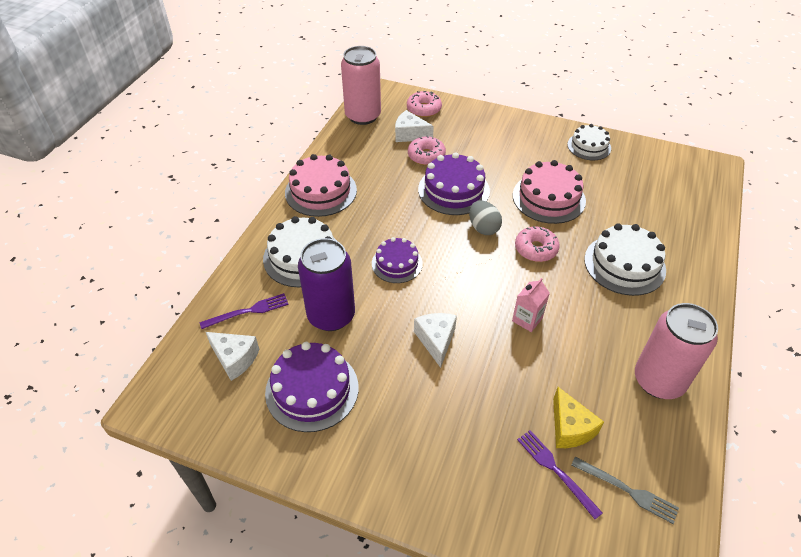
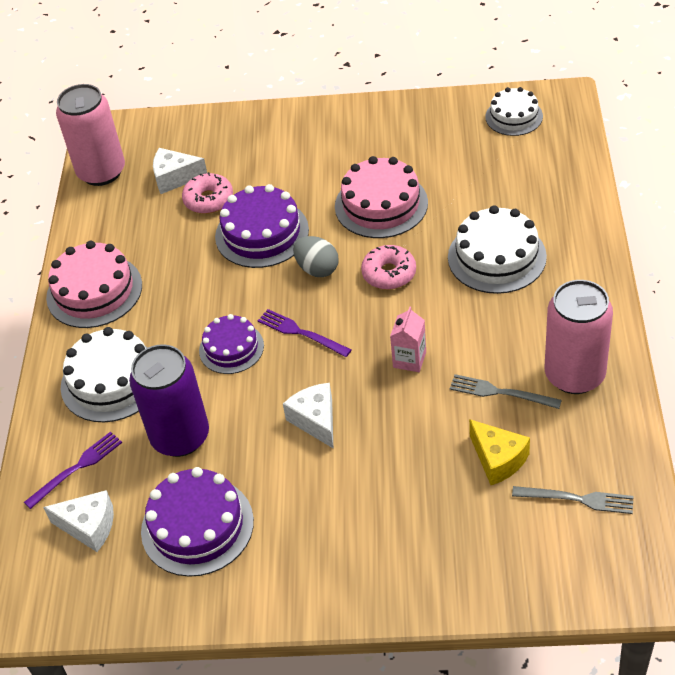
camera: 15 degrees left, 0 degrees up
pink donut [407,91,442,117] -> none
purple fork [517,430,603,519] -> purple fork moved to [258,309,352,357]
white cake [567,124,611,160] -> white cake moved to [485,87,543,136]
none -> grey fork [450,374,562,409]

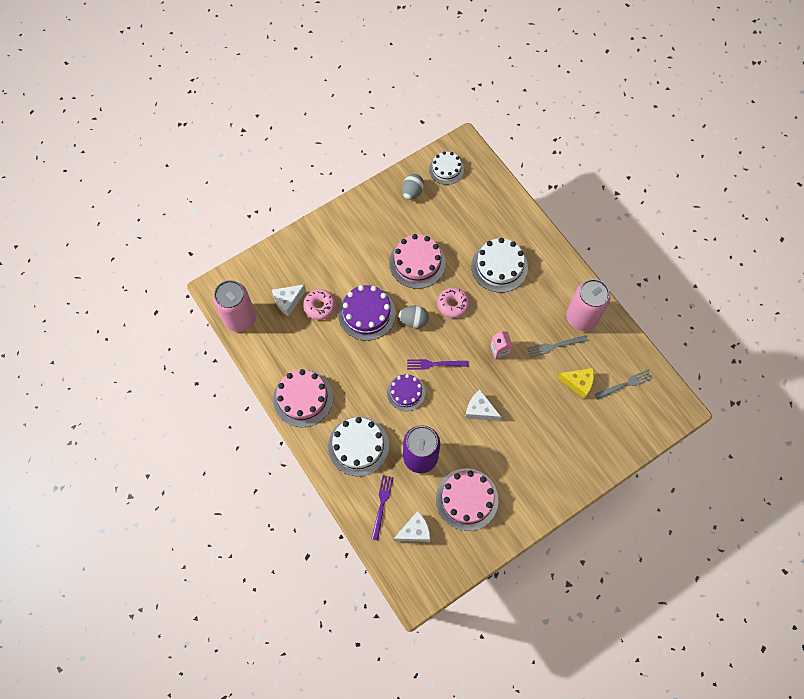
camera: 40 degrees left, 20 degrees up
purple cake [141,467,254,577] -> pink cake [436,469,498,531]
none -> grey egg [402,174,424,200]

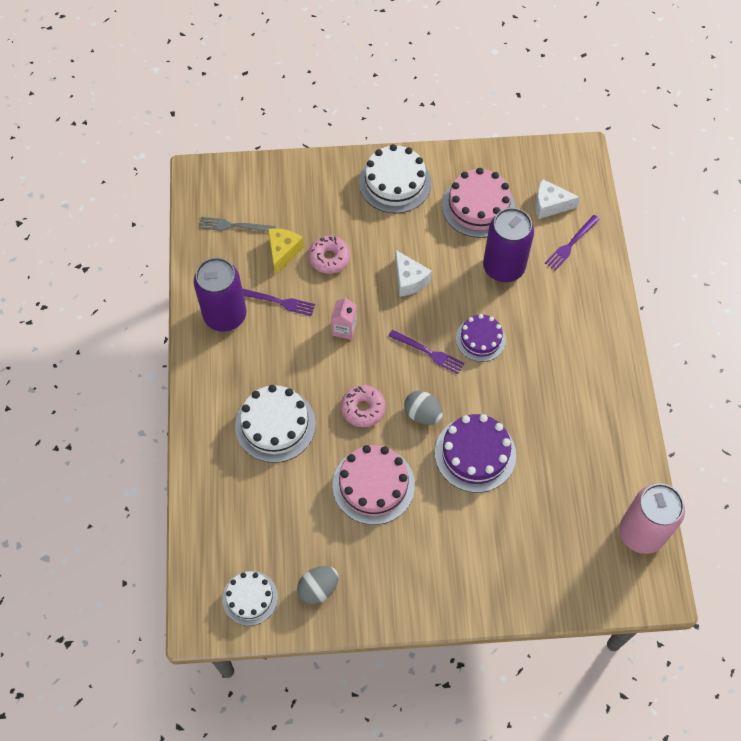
camera: 150 degrees left, 5 degrees down
white cheese [272,284,306,317] -> none
pink cake [273,369,333,427] -> none
pink donut [303,289,336,320] -> pink donut moved to [308,236,350,274]
white cake [328,417,389,476] -> white cake moved to [359,144,431,214]
grey fork [527,335,587,357] -> purple fork [242,289,315,316]
yellow cheese [557,368,594,399] -> yellow cheese turned 60 degrees clockwise [268,228,304,275]
pink can [566,279,610,331] -> purple can [194,258,246,332]

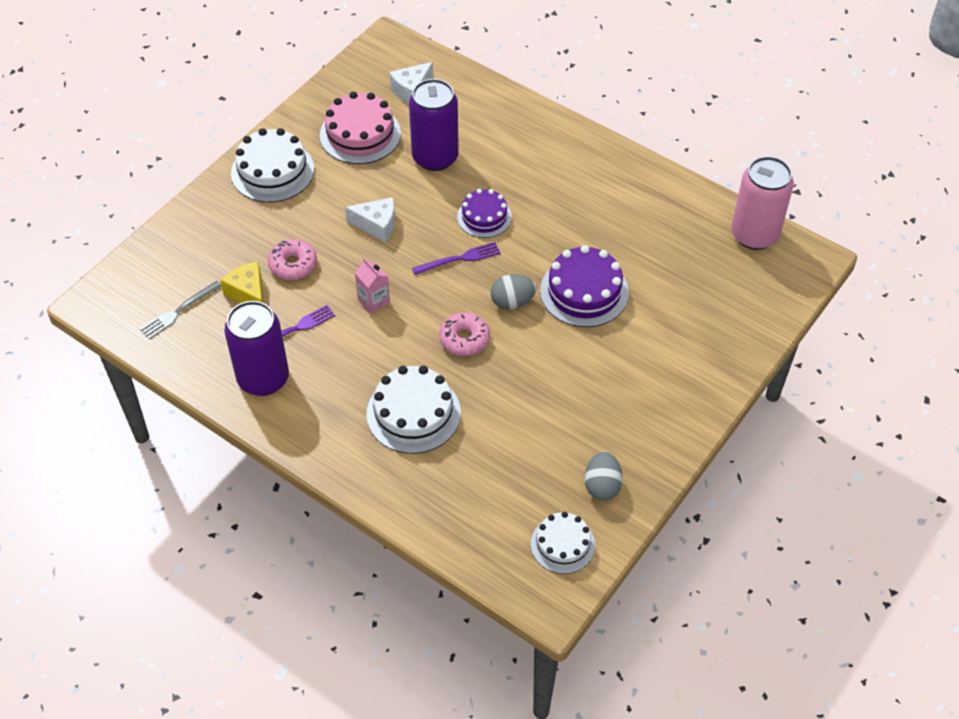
camera: 50 degrees left, 10 degrees down
pink cake [333,445,415,525] -> none
purple fork [545,215,600,270] -> none

